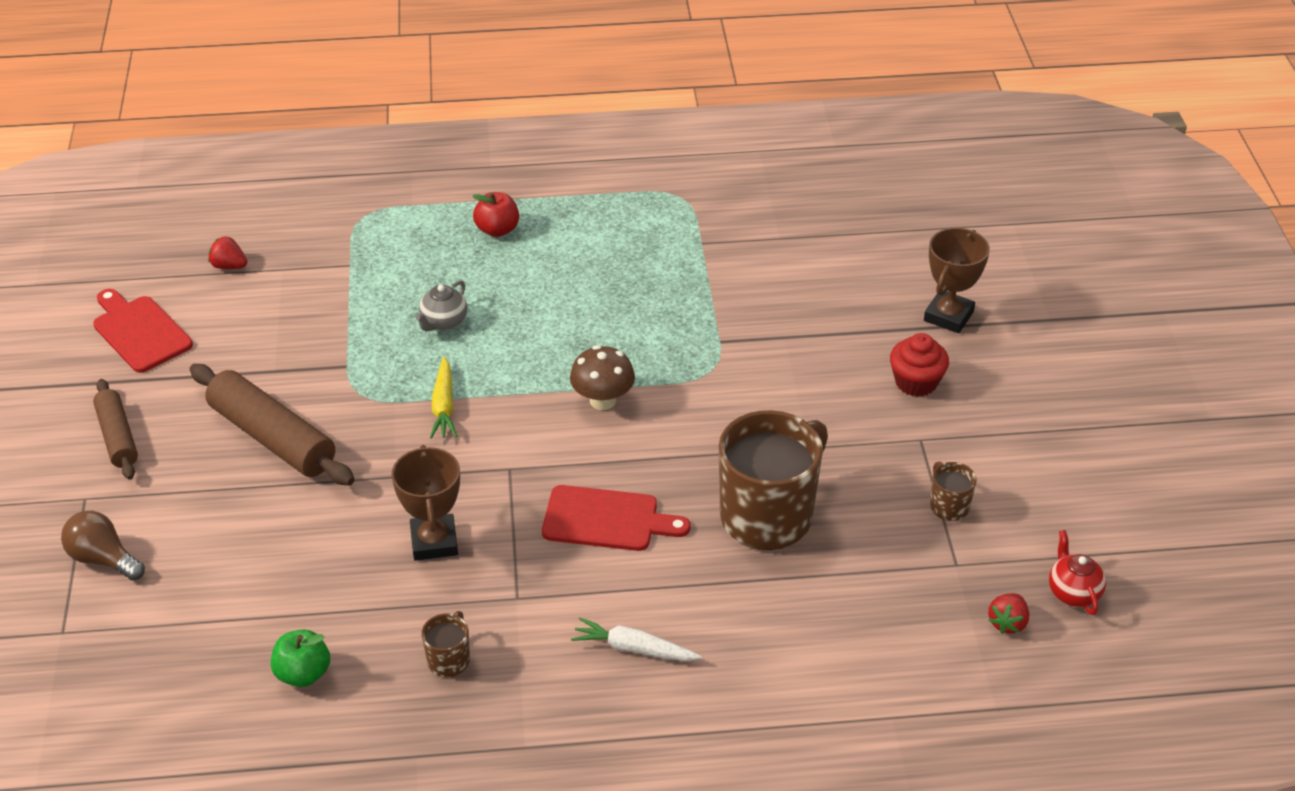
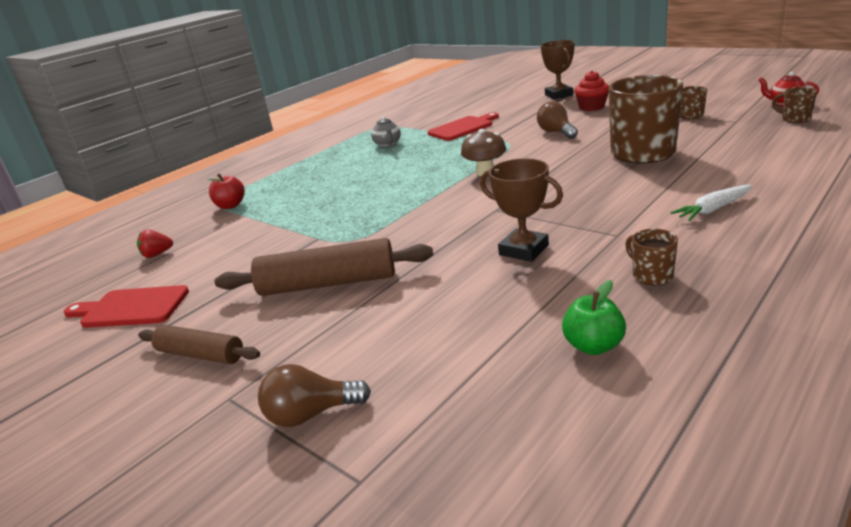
camera: 40 degrees left, 15 degrees down
grey teapot [416,280,467,331] -> grey teapot moved to [371,116,401,148]
yellow carrot [430,356,457,439] -> none
red apple [472,192,519,237] -> red apple moved to [207,173,245,209]
red cutting board [542,485,690,551] -> red cutting board moved to [428,112,499,141]
red strawberry [988,593,1029,634] -> brown mug [772,87,817,123]
none -> brown light bulb [537,101,578,139]

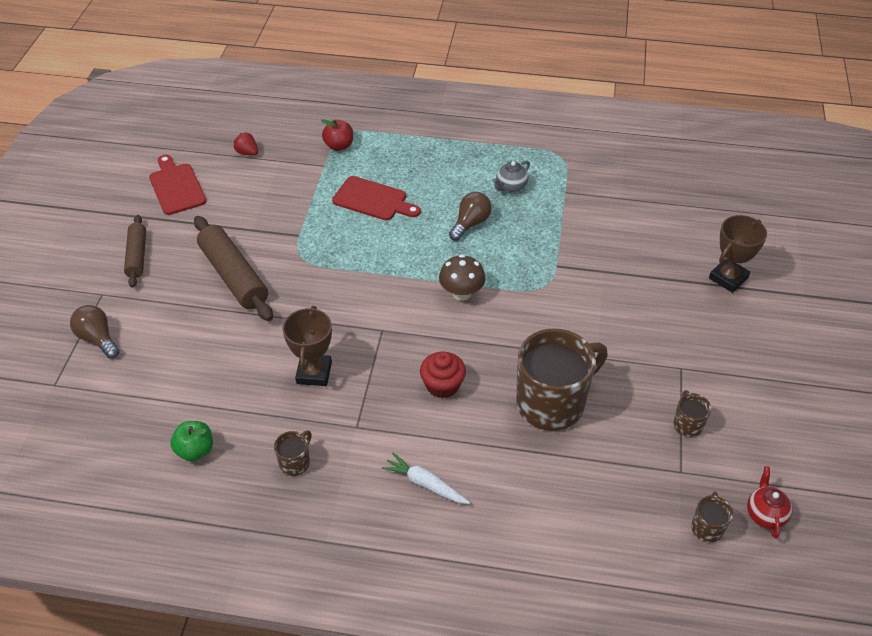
camera: 55 degrees right, 20 degrees up
red cutting board [428,112,499,141] -> red cutting board moved to [332,176,421,220]
brown light bulb [537,101,578,139] -> brown light bulb moved to [449,192,492,241]
red cupcake [574,71,609,111] -> red cupcake moved to [420,352,466,398]

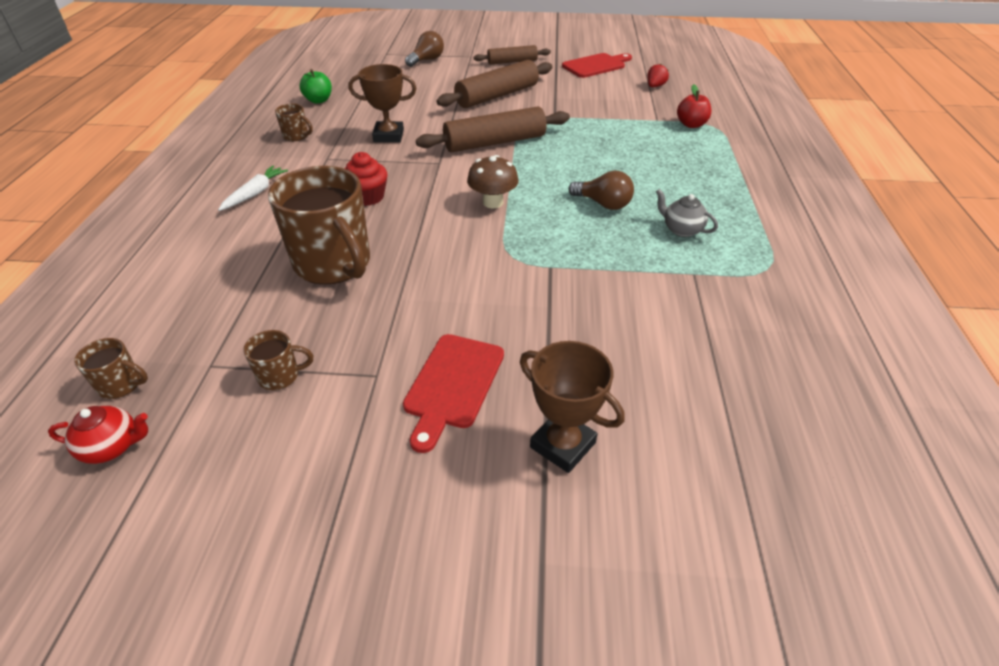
camera: 85 degrees right, 5 degrees down
red cutting board [332,176,421,220] -> red cutting board moved to [403,334,504,453]
none -> brown rolling pin [416,107,570,152]

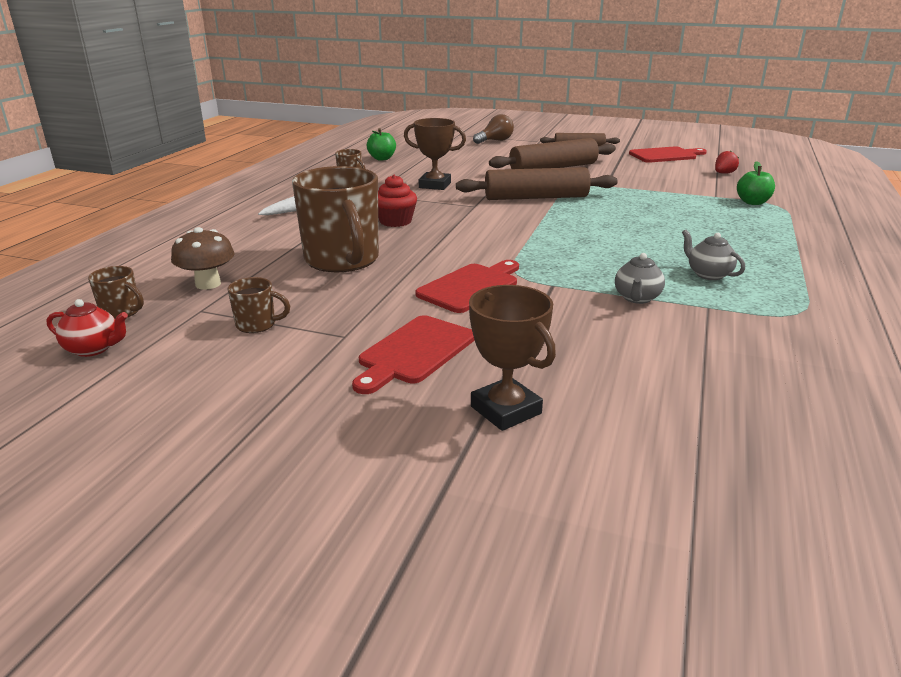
camera: 15 degrees right, 15 degrees down
brown mushroom [467,155,519,208] -> brown mushroom moved to [171,227,235,290]
brown light bulb [568,171,634,210] -> none
red apple [677,84,711,128] -> green apple [737,161,775,205]
none -> red cutting board [415,260,519,313]
none -> grey teapot [615,253,665,304]

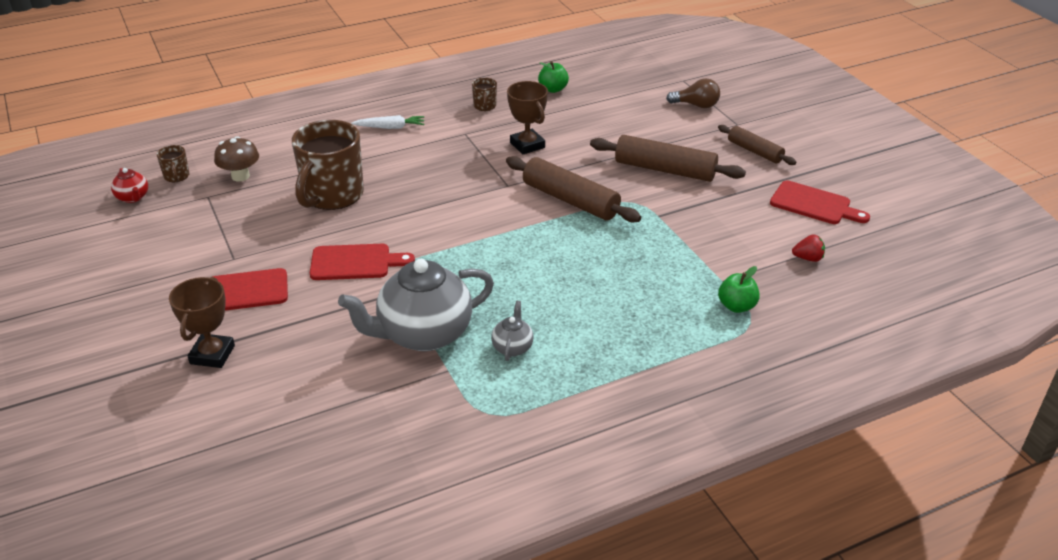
camera: 45 degrees right, 10 degrees up
brown mug [228,277,290,333] -> none
red cupcake [378,175,417,227] -> none
grey teapot [615,253,665,304] -> grey teapot [338,259,494,351], size x2.28

